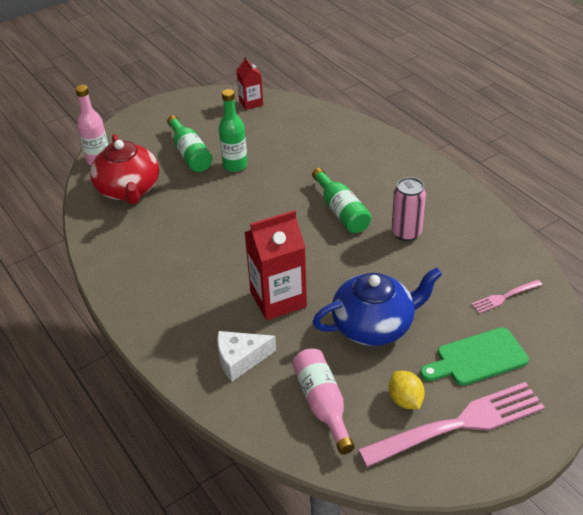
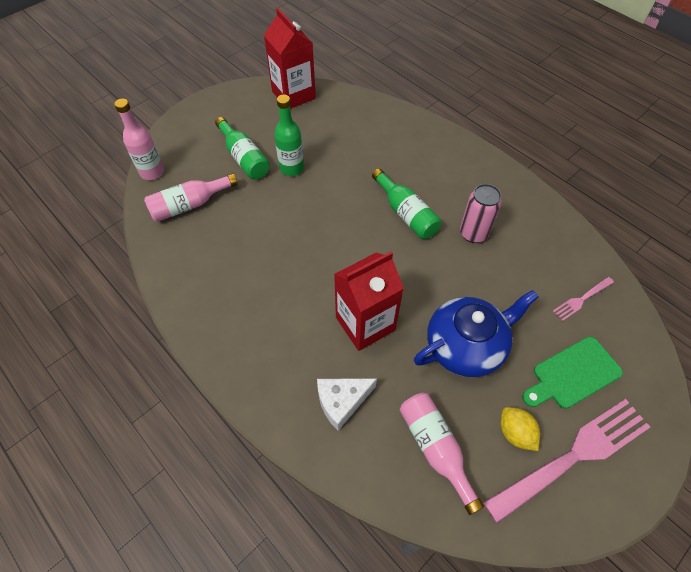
camera: 10 degrees left, 15 degrees up
red teapot [90,134,159,205] -> pink bottle [144,173,238,222]
red carton [237,57,263,110] -> red carton [264,8,316,109], size x1.77

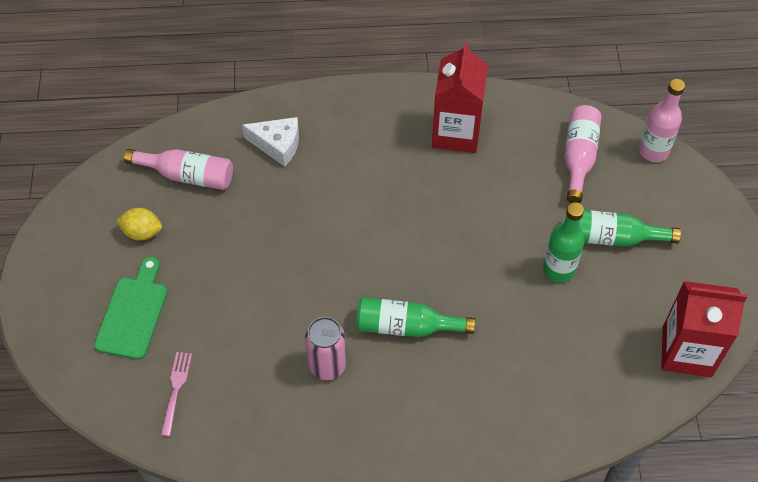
camera: 130 degrees right, 0 degrees up
white cheese [317,379,377,431] -> white cheese turned 90 degrees clockwise [242,117,299,167]
red carton [334,252,404,351] -> red carton moved to [432,42,488,153]
blue teapot [414,290,539,377] -> none
pink fork [483,399,650,524] -> none

